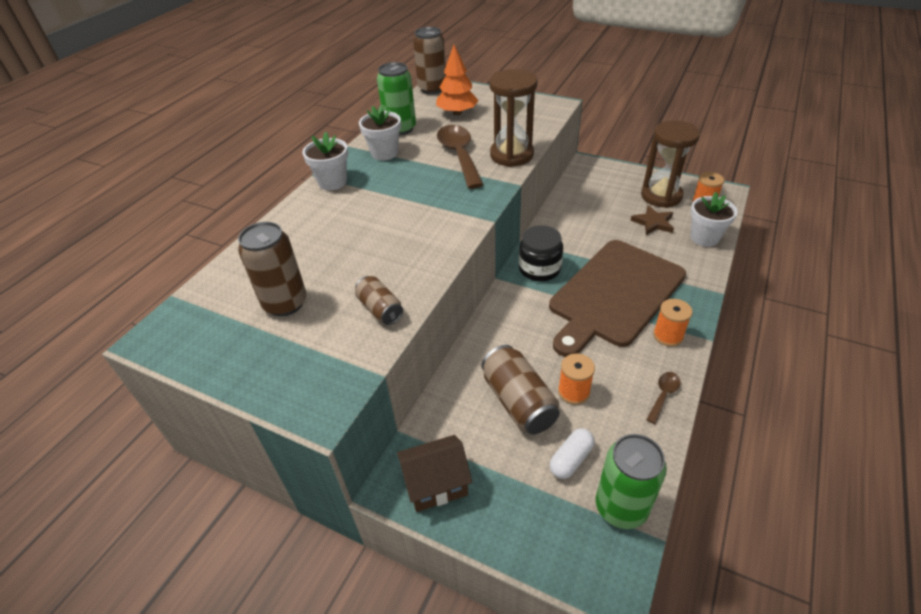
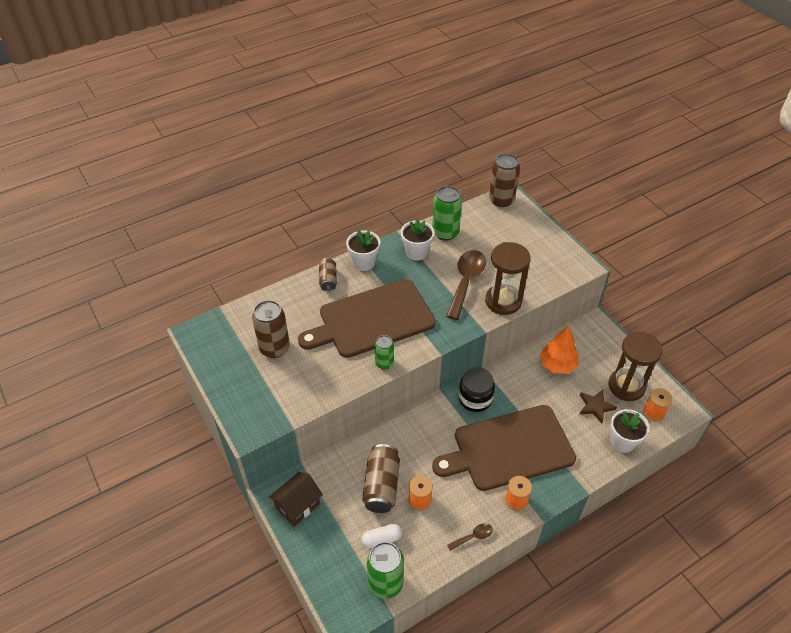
camera: 30 degrees right, 5 degrees up
brown can [355,276,403,325] -> brown can moved to [319,258,337,292]
brown house [397,435,472,512] -> brown house turned 60 degrees counterclockwise [269,472,323,527]
orange tree [436,45,479,115] -> orange tree moved to [540,326,579,374]
none -> brown cutting board [298,279,436,358]
none -> green can [375,335,394,370]

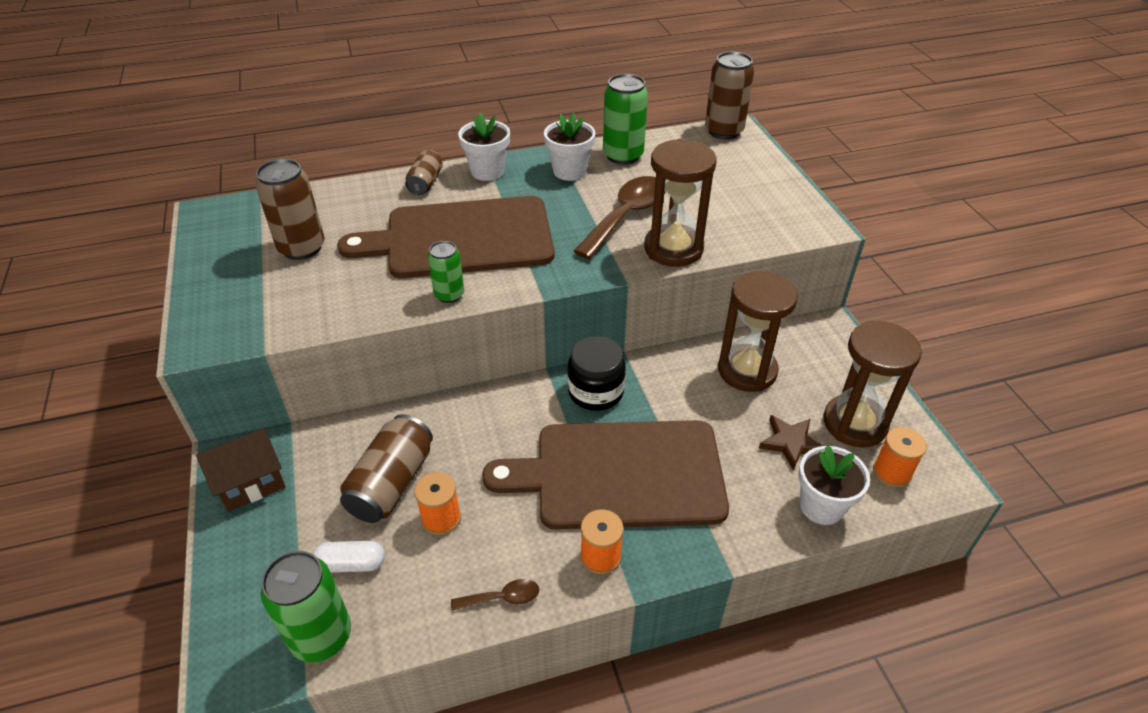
camera: 15 degrees right, 5 degrees down
orange tree [540,326,579,374] -> brown hourglass [718,271,798,392]

